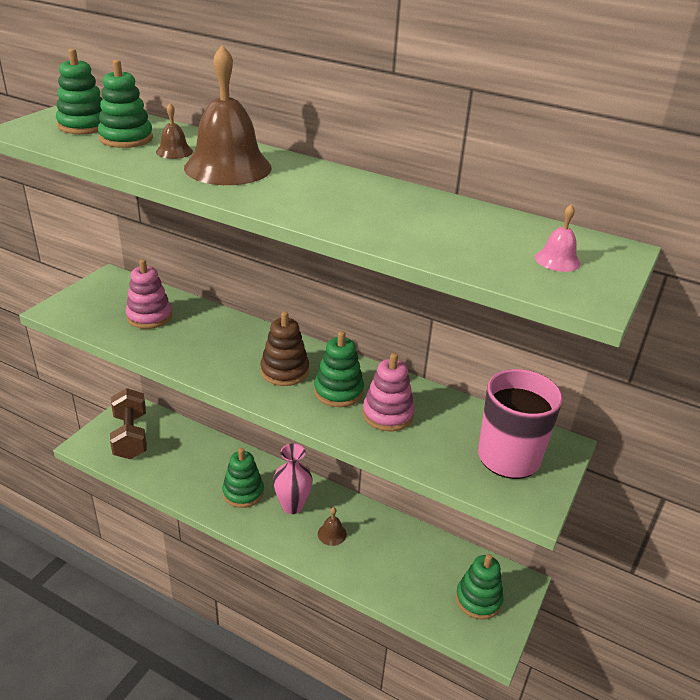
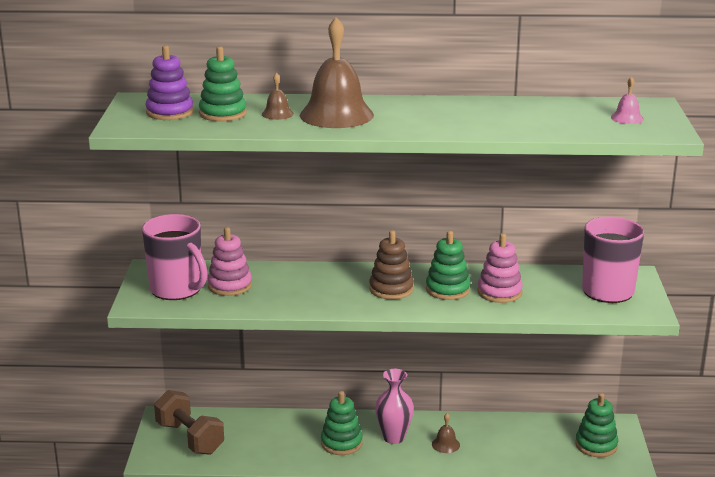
camera: 25 degrees left, 10 degrees down
green stacking toy [56,48,102,134] -> purple stacking toy [145,45,194,120]
none -> pink mug [142,214,207,300]

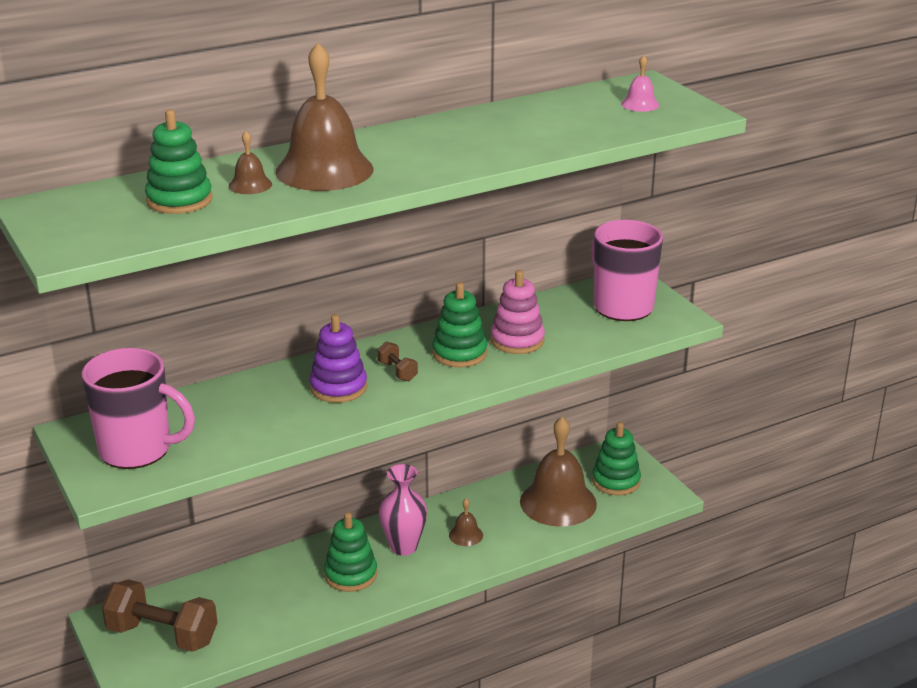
camera: 30 degrees left, 5 degrees up
purple stacking toy [145,45,194,120] -> purple stacking toy moved to [309,314,367,403]
pink stacking toy [207,227,252,296] -> none
brown stacking toy [369,230,414,300] -> brown dumbbell [377,342,418,381]
none -> brown bell [520,416,597,527]

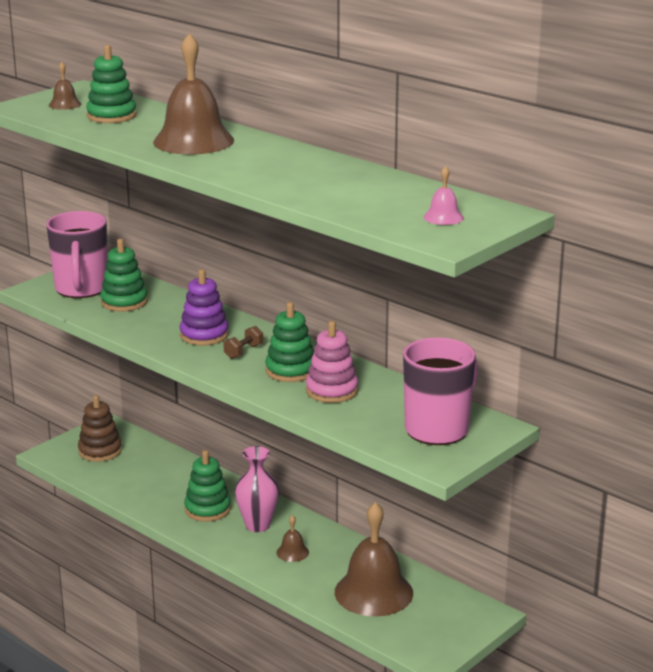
camera: 70 degrees right, 5 degrees down
brown dumbbell [102,579,217,652] -> brown stacking toy [78,395,122,462]
brown bell [229,131,272,194] -> brown bell moved to [49,62,82,110]
green stacking toy [592,422,641,495] -> green stacking toy moved to [100,239,148,312]

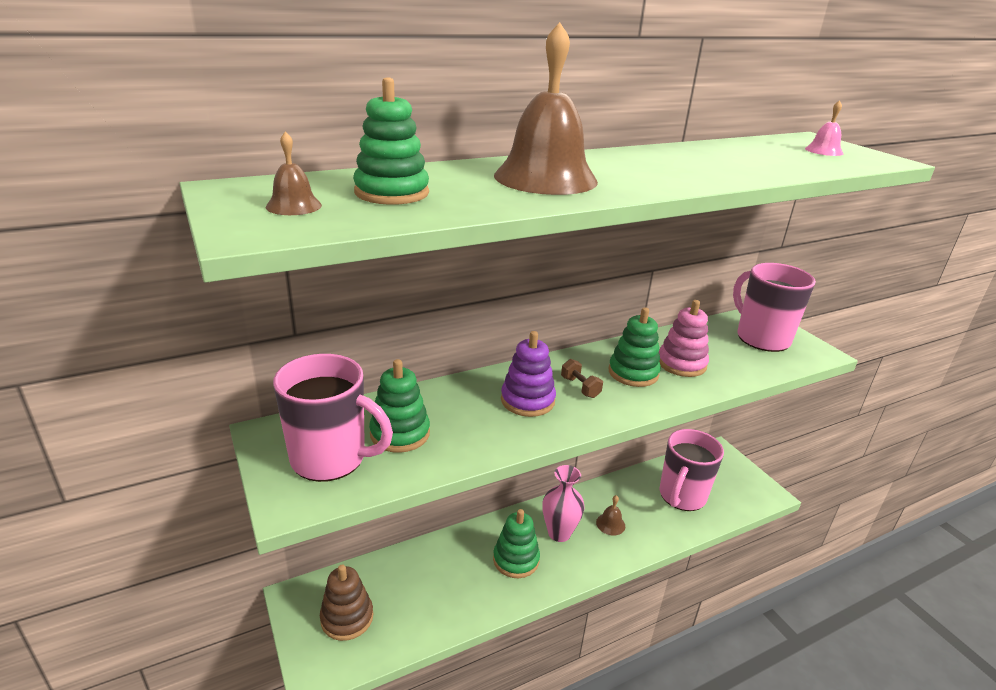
camera: 70 degrees left, 5 degrees up
brown bell [335,502,413,616] -> pink mug [660,429,724,511]

